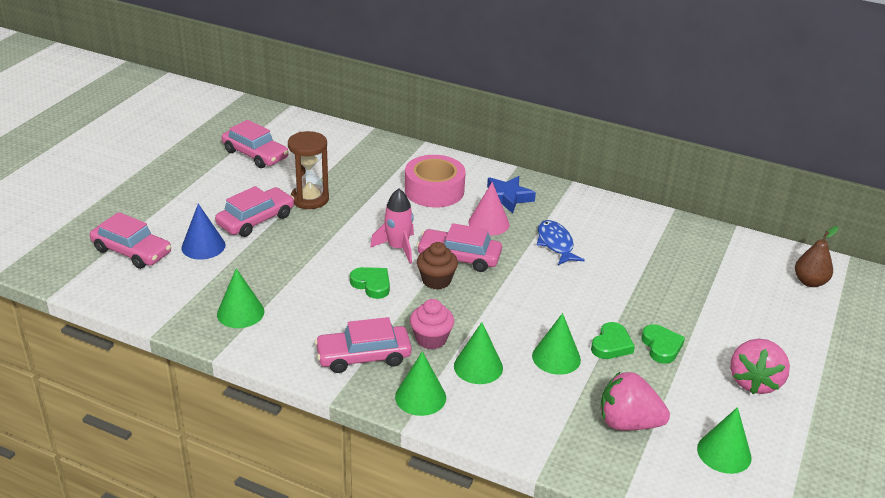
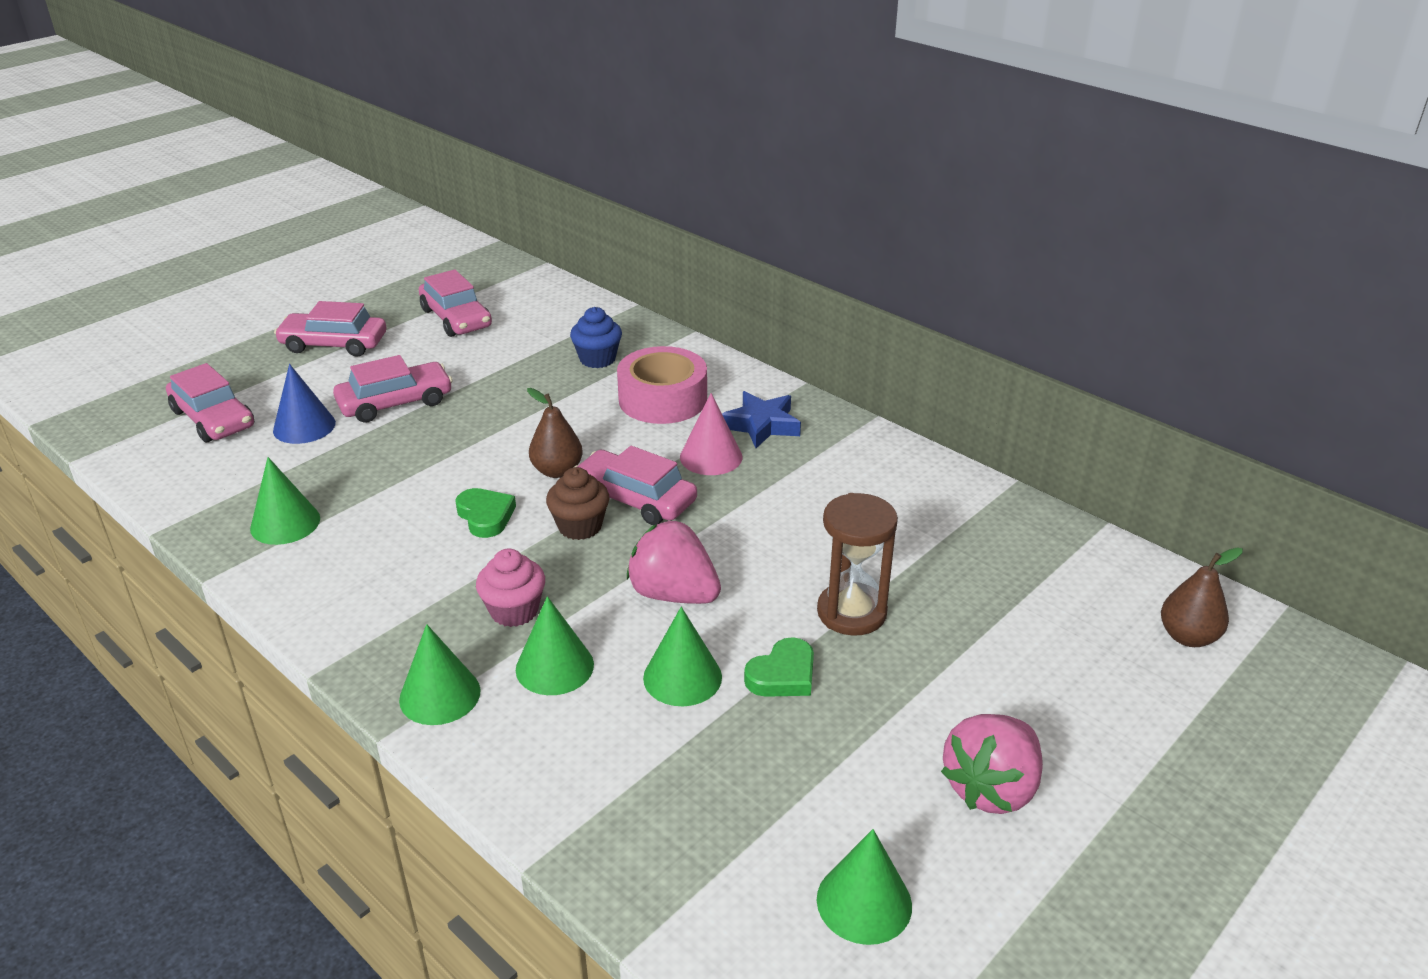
camera: 20 degrees right, 0 degrees up
brown hourglass [288,131,329,209] -> brown hourglass moved to [817,493,898,636]
pink car [315,317,412,373] -> pink car moved to [274,301,386,357]
pink rocket [370,189,414,264] -> brown pear [527,388,583,478]
blue fish [537,220,585,265] -> none
pink strawberry [601,372,670,430] -> pink strawberry moved to [627,520,721,604]
green heart [641,324,685,364] -> none
none -> blue cupcake [570,307,622,368]

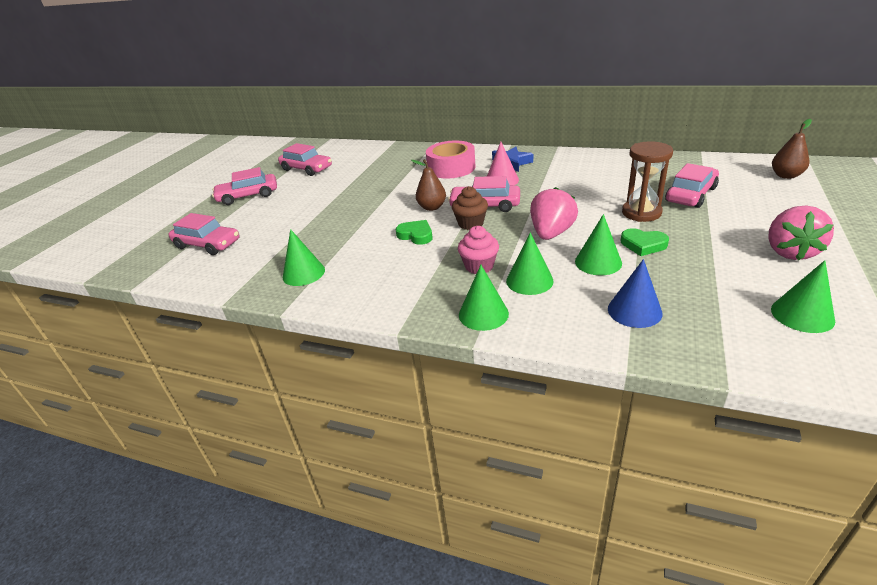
camera: 20 degrees left, 0 degrees up
blue cone [273,364,336,444] -> blue cone moved to [608,259,663,328]
pink car [333,355,453,423] -> pink car moved to [665,163,719,208]
blue cupcake [570,307,622,368] -> none
pink strawberry [627,520,721,604] -> pink strawberry turned 105 degrees clockwise [530,187,578,240]
green heart [744,637,814,697] -> green heart turned 90 degrees clockwise [621,228,669,256]

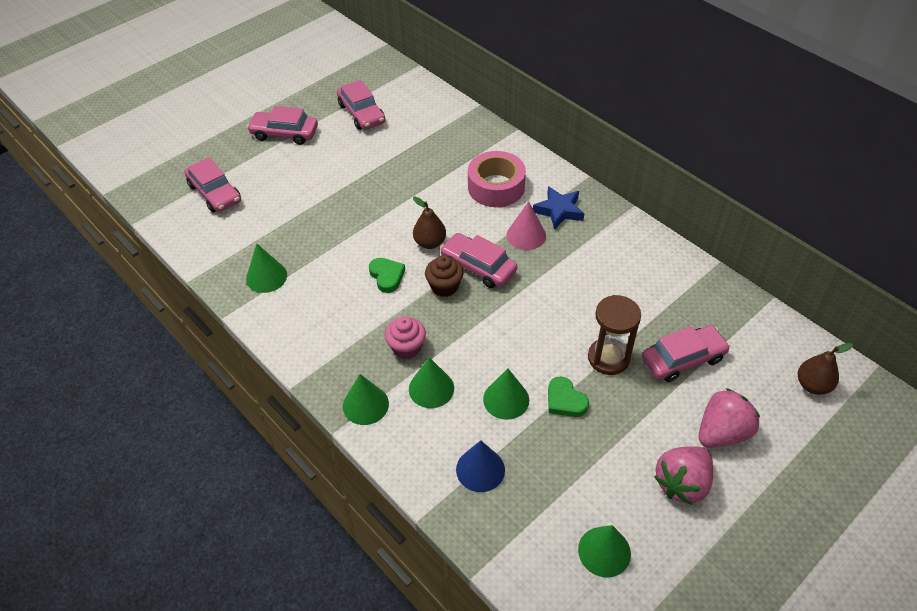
camera: 25 degrees right, 15 degrees up
pink strawberry [530,187,578,240] -> pink strawberry moved to [699,388,760,448]

